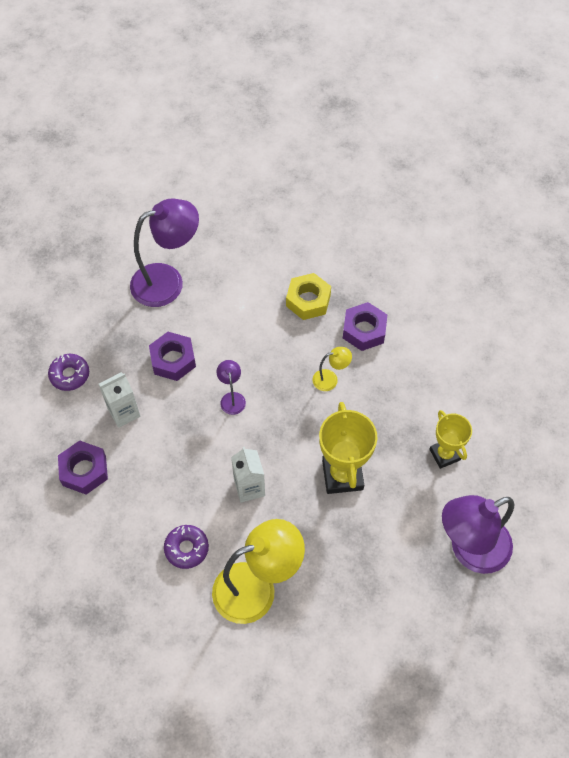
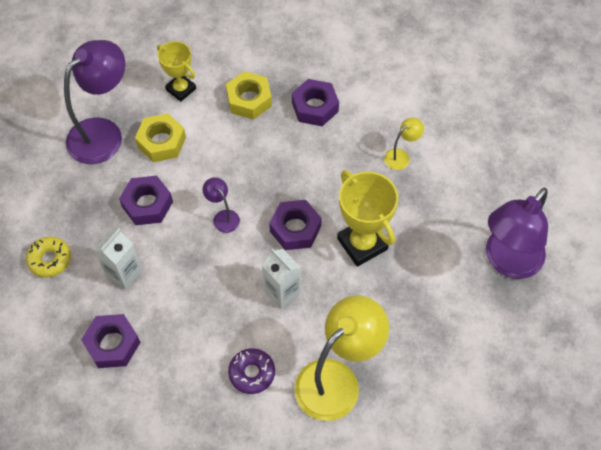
camera: 25 degrees left, 0 degrees up
purple donut [48,354,89,391] -> yellow donut [26,237,71,278]
yellow lamp [312,347,352,391] -> yellow lamp moved to [384,118,424,170]
yellow trophy [429,410,472,469] -> yellow trophy moved to [157,41,196,101]
none -> yellow nut [135,113,186,162]
none -> purple nut [269,200,322,250]

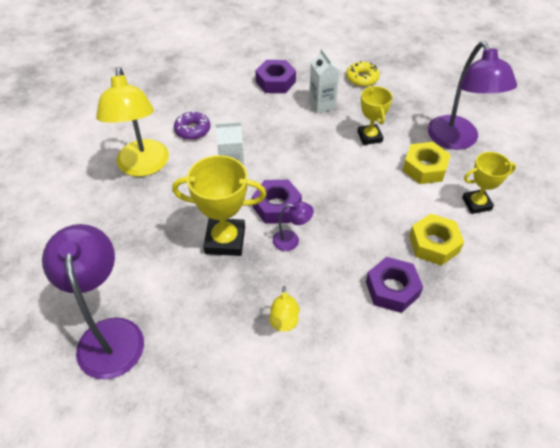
camera: 125 degrees right, 10 degrees down
purple nut [119,176,173,225] -> yellow trophy [357,86,393,145]
purple lamp [203,177,240,233] -> purple lamp moved to [273,201,314,251]

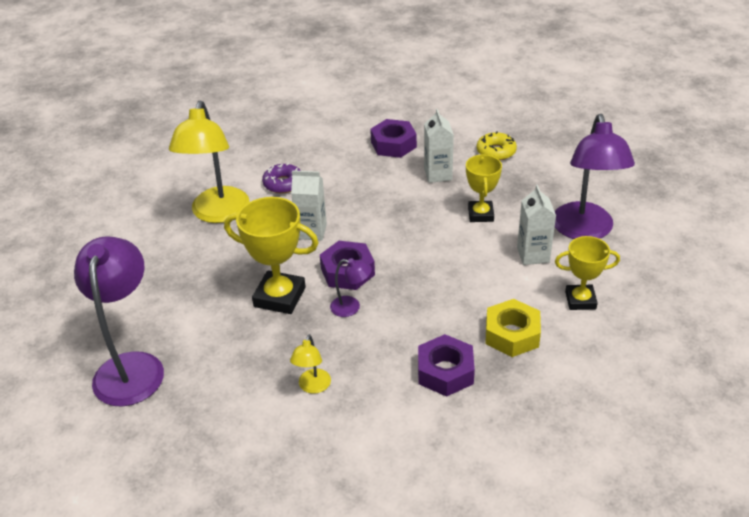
camera: 15 degrees right, 10 degrees down
yellow nut [403,142,451,184] -> white carton [517,185,556,265]

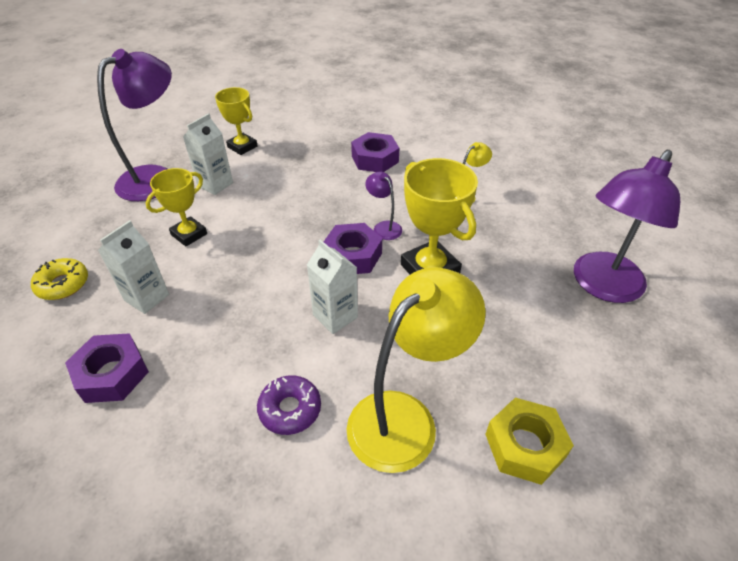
camera: 140 degrees left, 5 degrees up
yellow nut [485,299,541,357] -> yellow nut moved to [485,398,574,485]

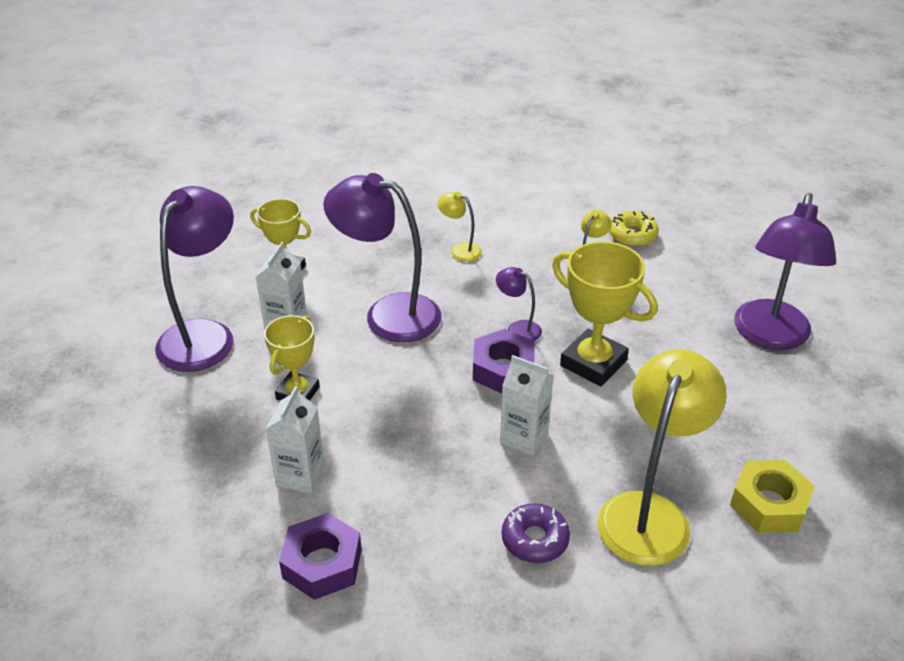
camera: 20 degrees left, 5 degrees down
yellow donut [31,258,88,300] -> yellow donut moved to [609,211,659,247]
purple nut [351,132,399,172] -> yellow lamp [438,192,482,262]
none -> purple lamp [323,173,441,343]

